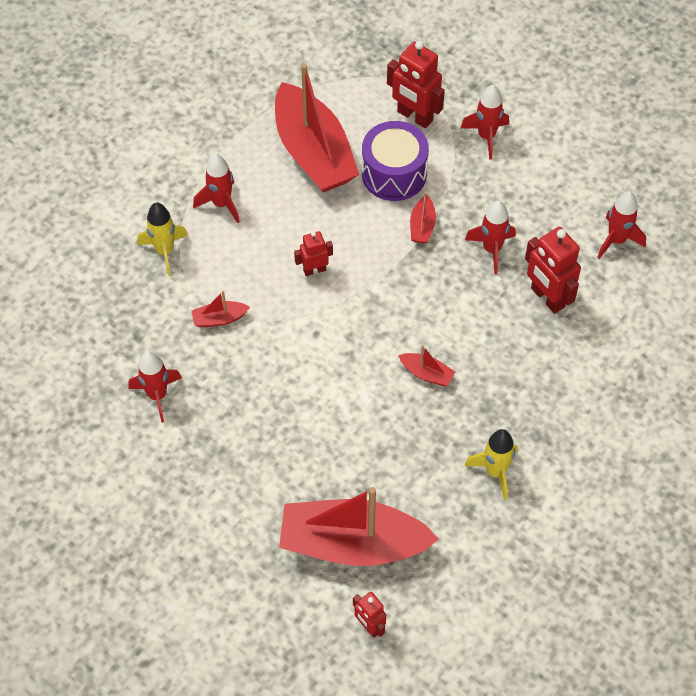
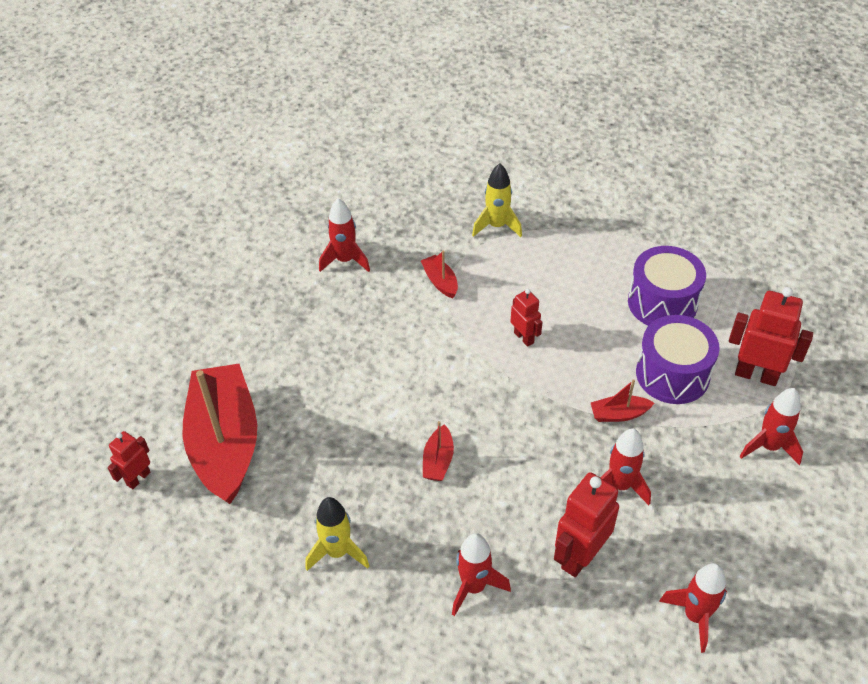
camera: 75 degrees right, 10 degrees down
red rocket [193,154,240,223] -> red rocket moved to [452,533,511,616]
red boat [275,63,359,193] -> purple drum [628,246,706,326]
red robot [387,41,445,128] -> red robot turned 90 degrees clockwise [729,287,813,386]

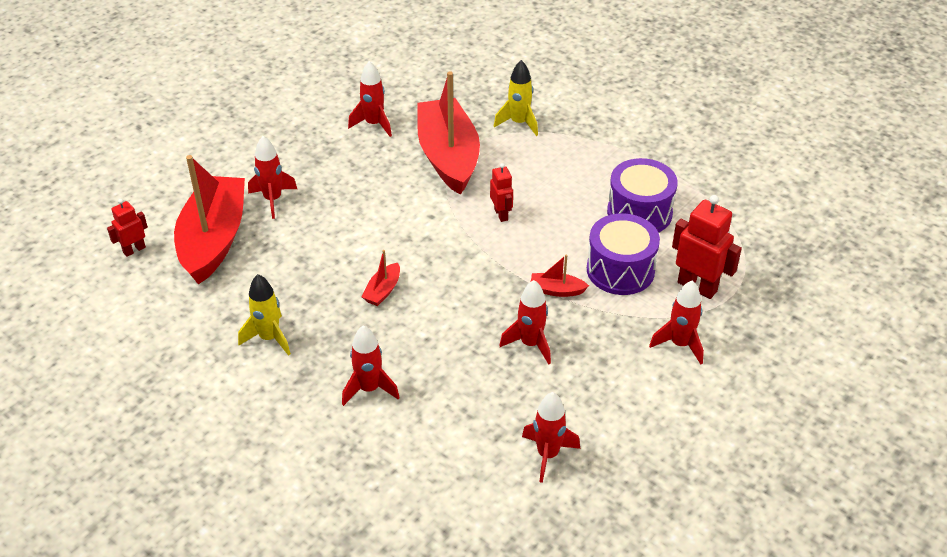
camera: 15 degrees right, 5 degrees down
red boat [421,251,458,298] -> red boat [417,71,480,195], size x2.49
red robot [554,472,619,577] -> none
none -> red rocket [248,136,297,219]

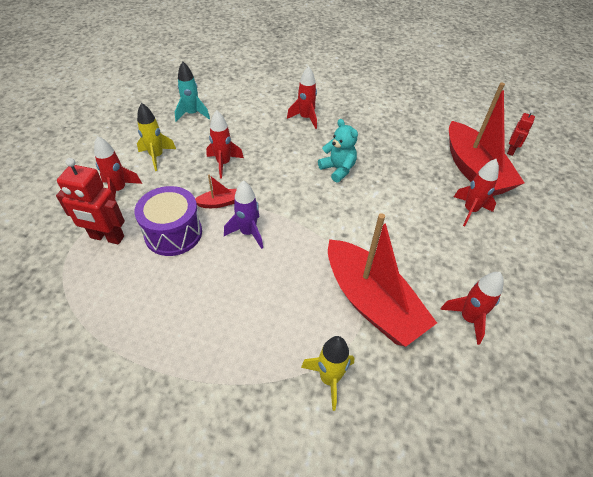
camera: 155 degrees right, 5 degrees up
yellow rocket [238,274,291,356] -> yellow rocket moved to [137,103,176,171]
red boat [362,250,400,306] -> turquoise teddy bear [318,119,358,183]
red robot [490,163,513,222] -> none
red rocket [522,392,580,483] -> turquoise rocket [175,61,210,122]
purple drum [607,158,678,232] -> none
none -> purple rocket [224,180,263,249]

